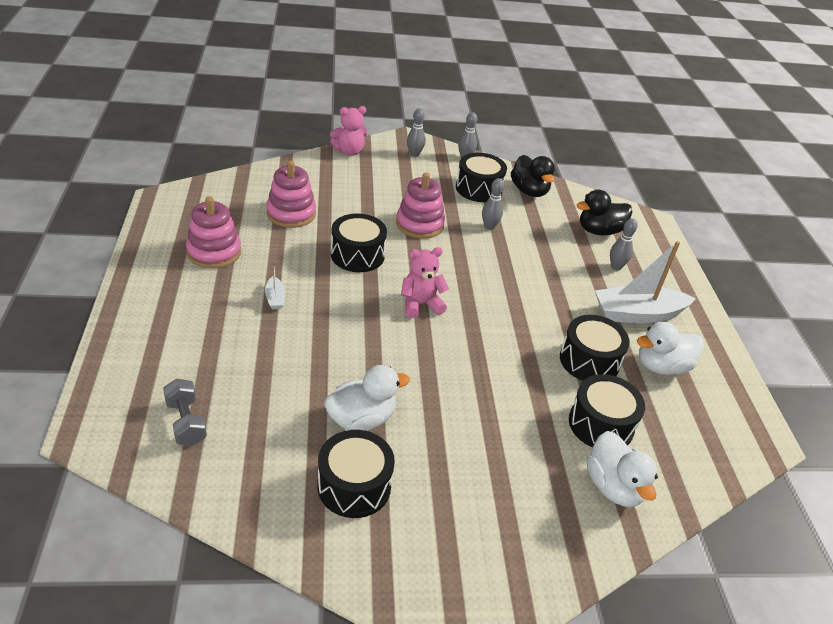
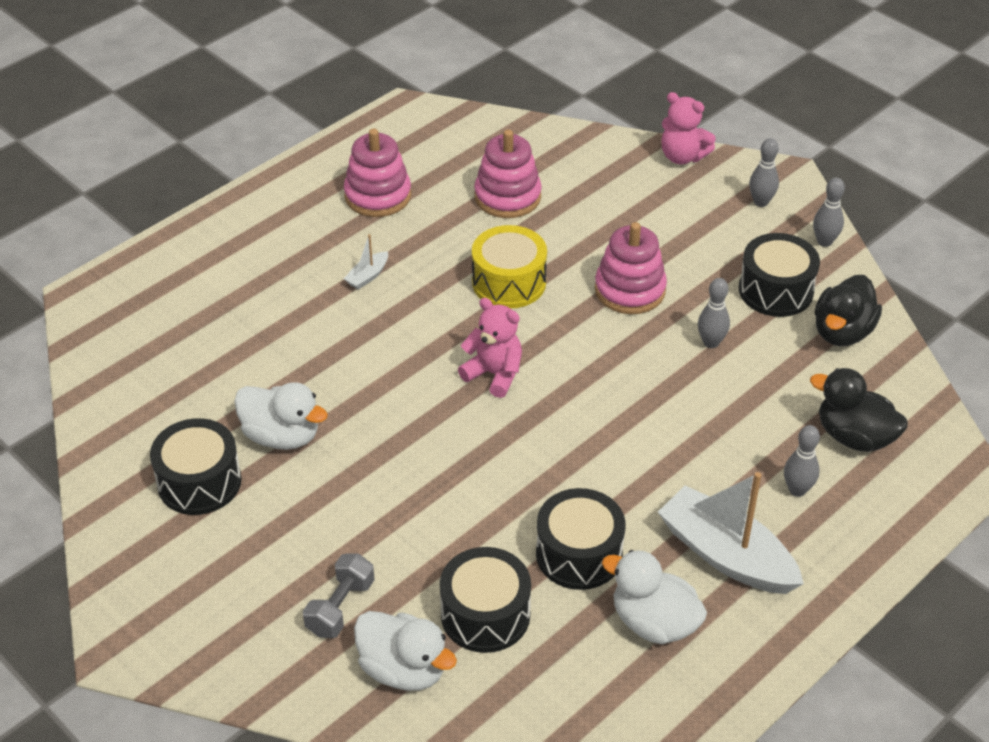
camera: 55 degrees right, 5 degrees up
grey dumbbell [163,379,207,446] -> grey dumbbell moved to [303,554,375,638]
black drum [331,214,387,272] -> yellow drum [472,225,547,309]
white duck [587,431,658,507] -> white duck turned 90 degrees counterclockwise [354,611,457,691]

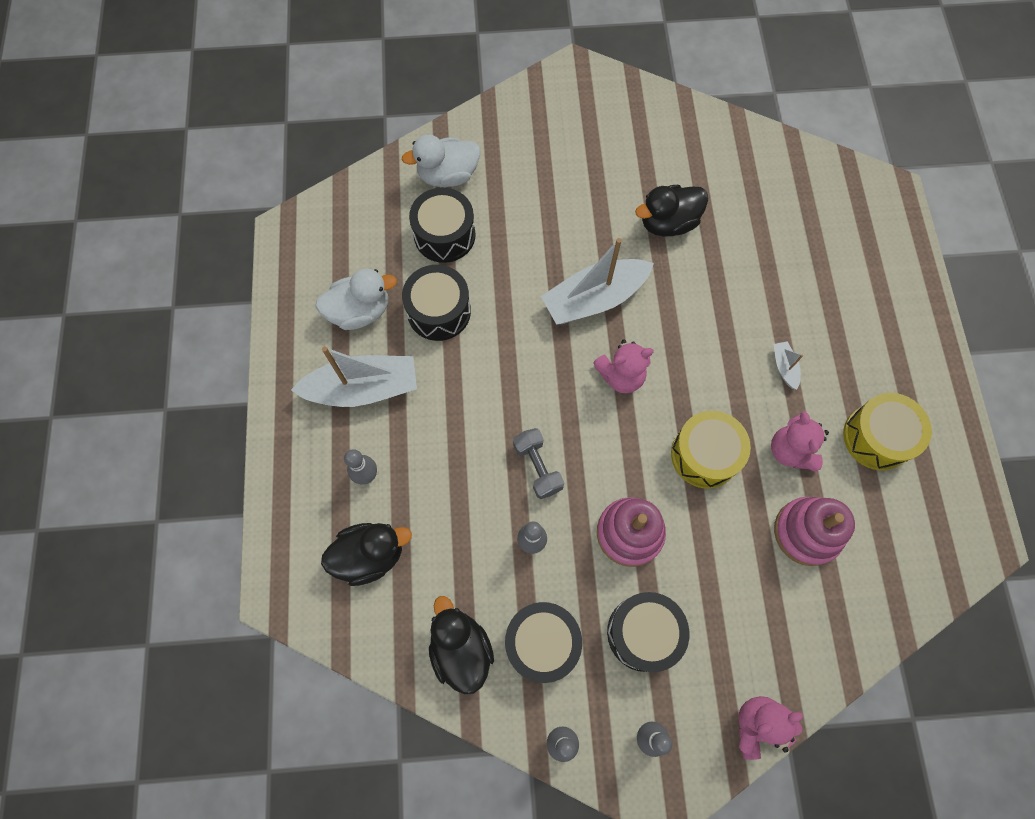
camera: 130 degrees right, 25 degrees up
black drum [150,418,242,515] -> black drum moved to [607,592,689,672]
white duck [234,382,328,450] -> black duck [635,185,708,237]
grey dumbbell [303,554,375,638] -> grey dumbbell moved to [513,428,564,499]
pink stacking toy [344,129,411,217] -> yellow drum [843,393,932,471]
none -> white boat [541,238,654,325]
none -> pink teddy bear [771,411,829,472]

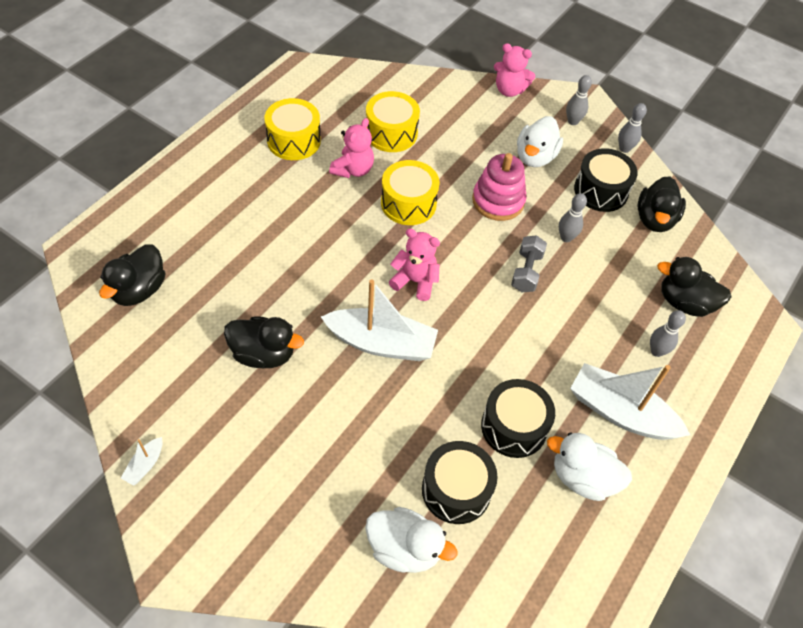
camera: 145 degrees left, 15 degrees down
black drum [607,592,689,672] -> white duck [517,116,563,167]
white boat [773,341,803,390] -> white boat moved to [121,437,163,486]
pink stacking toy [774,497,855,566] -> yellow drum [366,91,420,152]
none -> black duck [99,244,166,306]

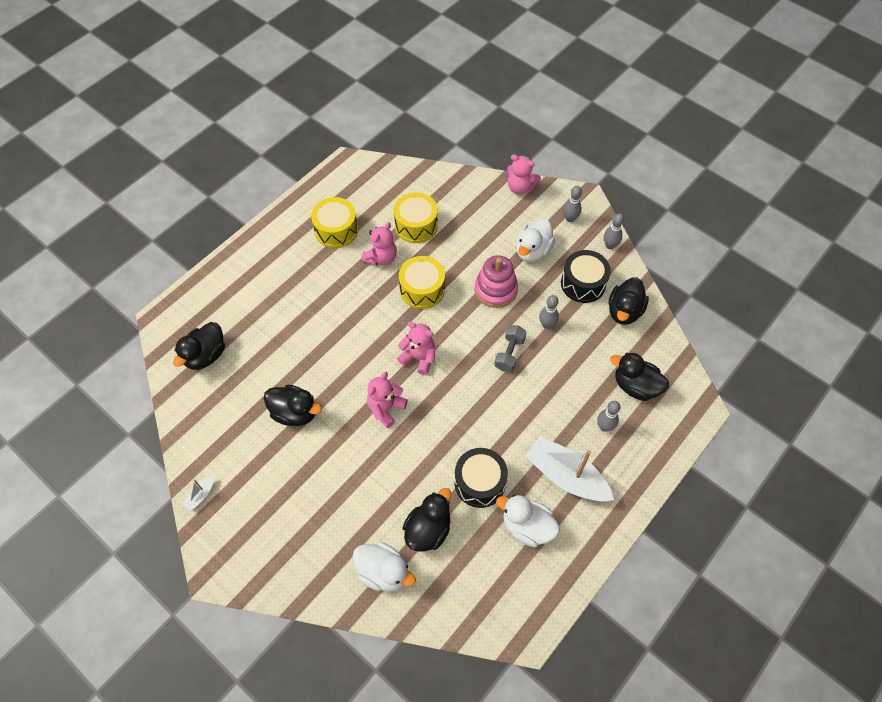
camera: 10 degrees right, 5 degrees up
white boat [321,279,438,361] -> pink teddy bear [367,372,408,428]
black drum [422,441,497,524] -> black duck [403,488,451,552]

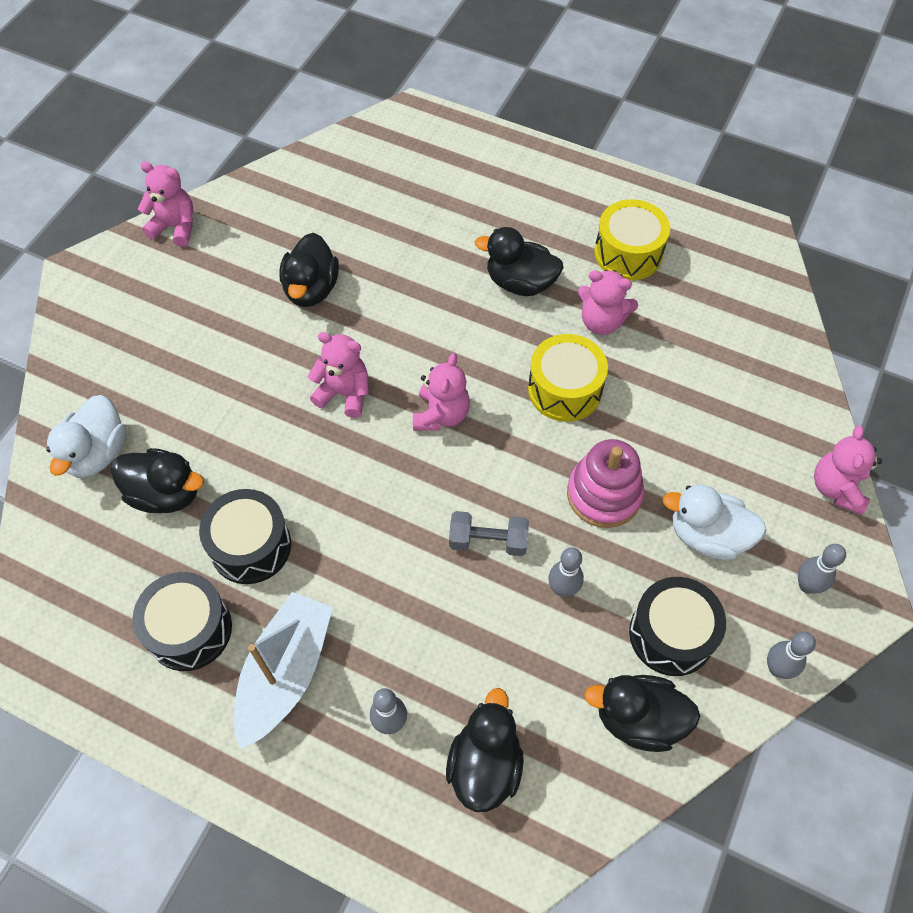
camera: 75 degrees right, 0 degrees up
black duck [173,322,225,370] -> black duck moved to [475,227,563,296]
white boat [182,475,214,511] -> pink teddy bear [138,162,193,247]
yellow drum [394,192,438,243] -> none
white duck [496,495,560,547] -> black drum [132,572,232,671]

